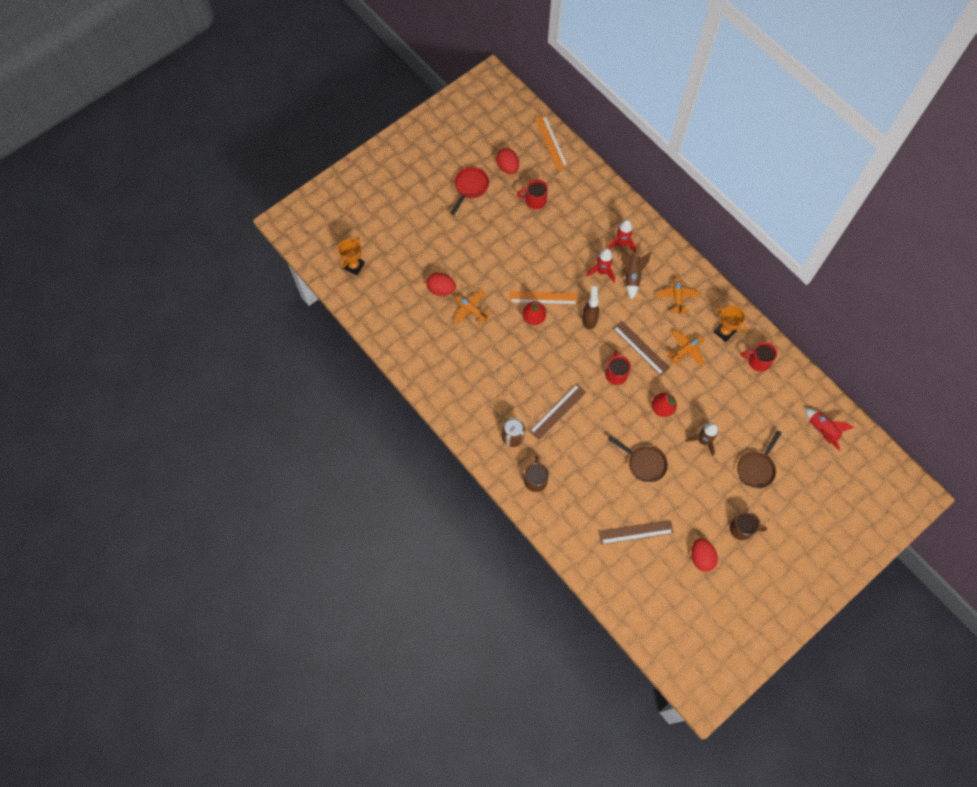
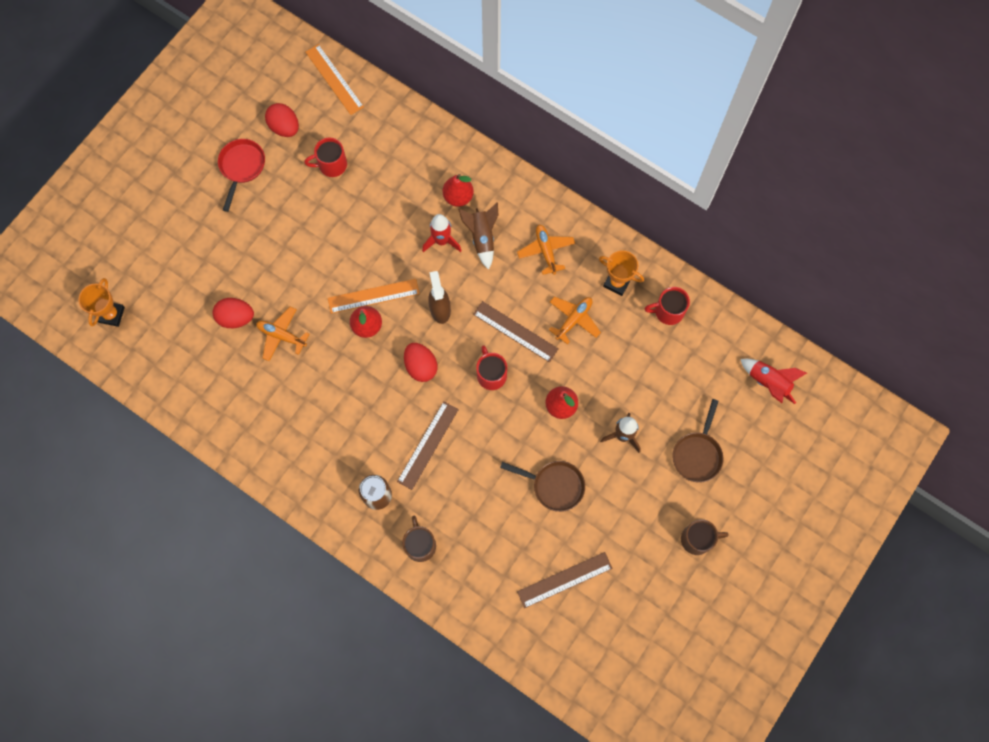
camera: 15 degrees left, 5 degrees up
red rocket [608,220,636,253] -> red pear [443,174,474,207]
red egg [691,538,718,572] -> red egg moved to [404,343,437,382]

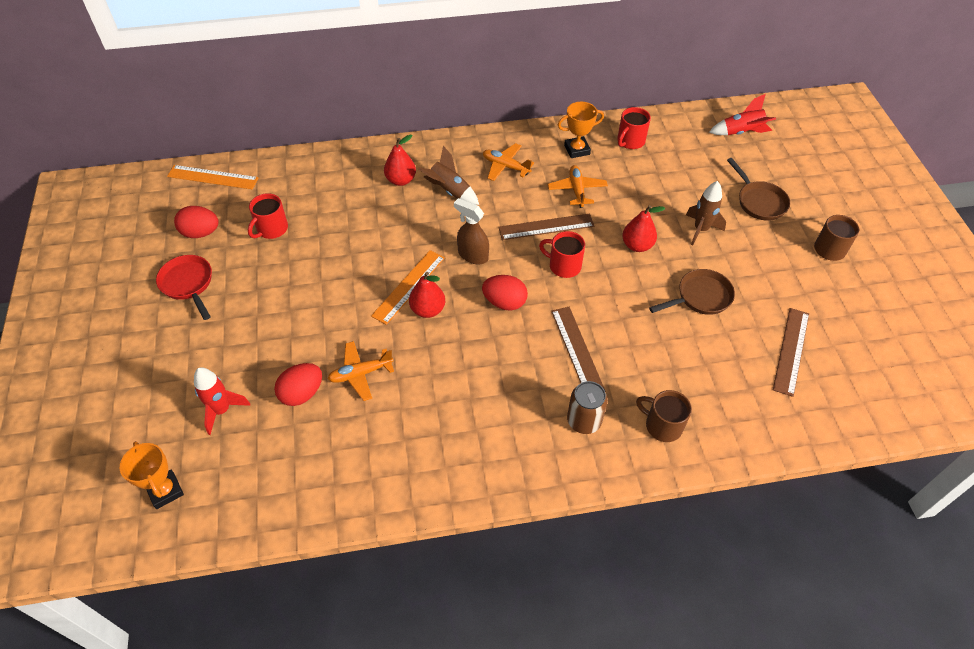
camera: 45 degrees left, 20 degrees down
red rocket [422,214,462,252] -> red rocket moved to [194,367,250,435]

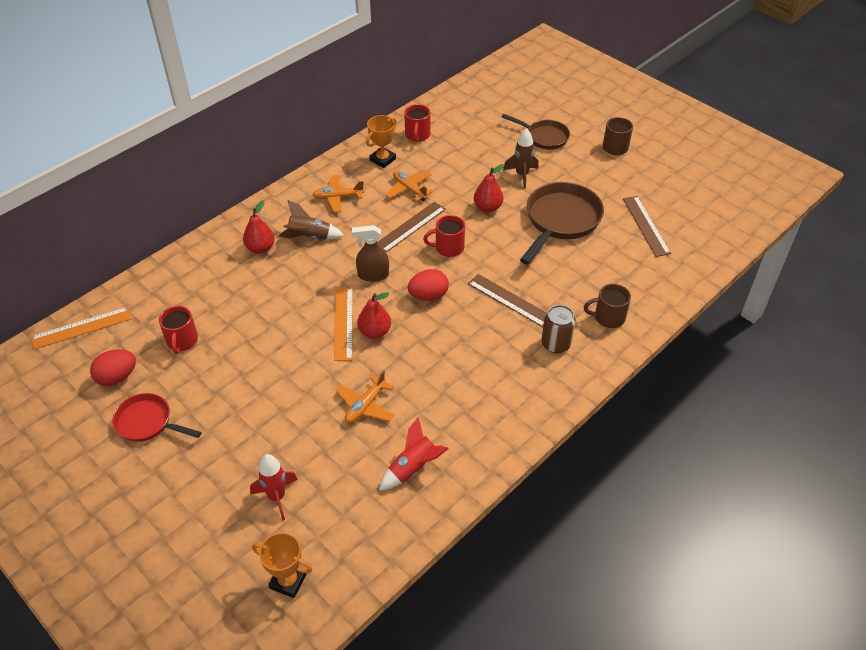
camera: 35 degrees left, 5 degrees down
red egg [274,363,322,406] -> none
brown pan [649,269,735,315] -> brown pan [520,182,604,264], size x1.66
red rocket [709,94,776,135] -> red rocket moved to [379,417,449,490]

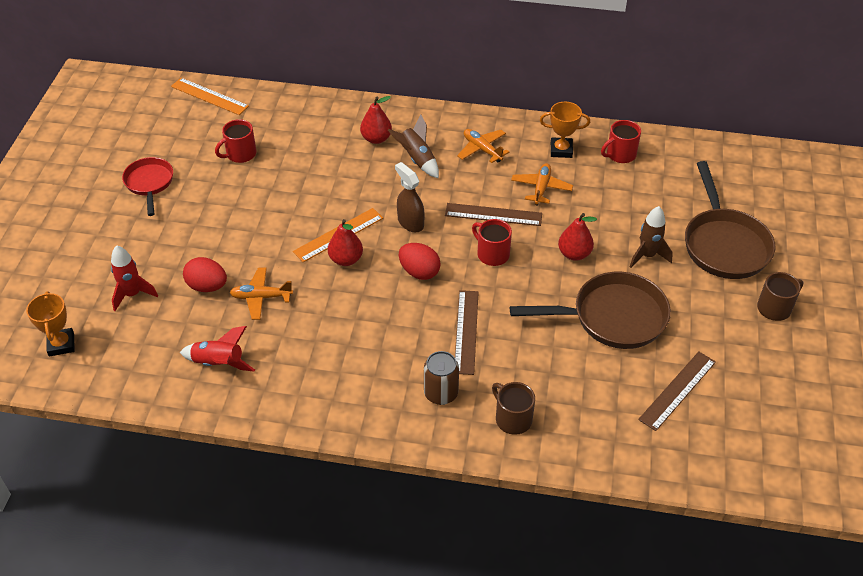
camera: 55 degrees right, 0 degrees up
red egg [90,349,136,386] -> red egg moved to [183,257,227,292]
brown pan [502,114,570,150] -> brown pan [685,161,776,279], size x1.66

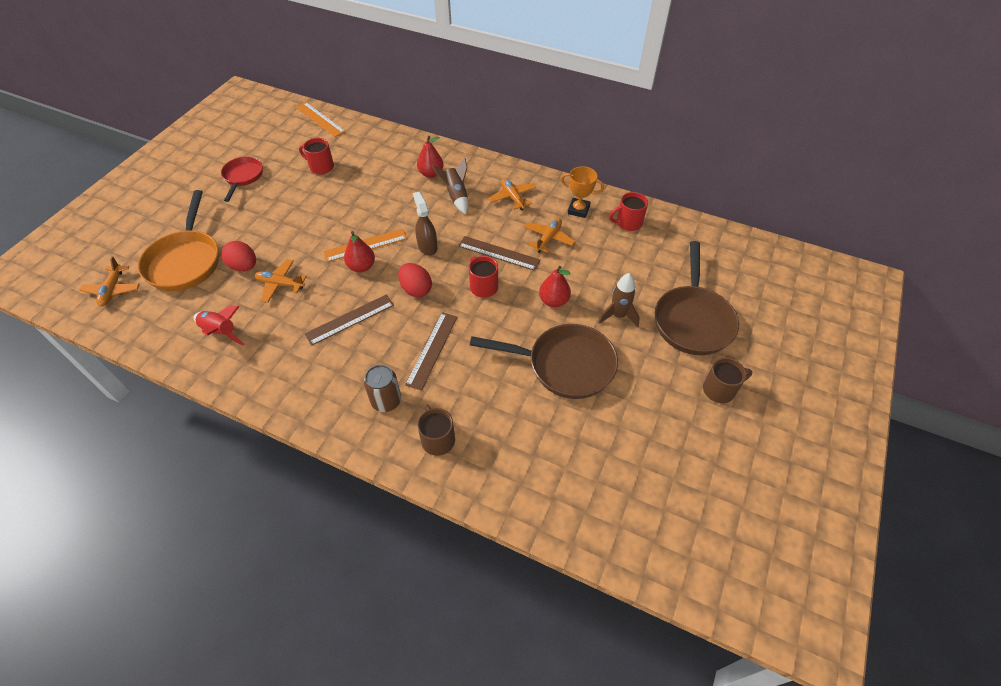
camera: 15 degrees right, 5 degrees up
orange trophy [26,291,75,357] -> orange plane [79,256,140,306]
red rocket [111,245,158,311] -> orange pan [138,190,219,291]
red mug [215,119,256,163] -> red mug turned 45 degrees clockwise [299,138,334,174]
brown ruler [638,351,716,431] -> brown ruler moved to [304,294,394,346]

